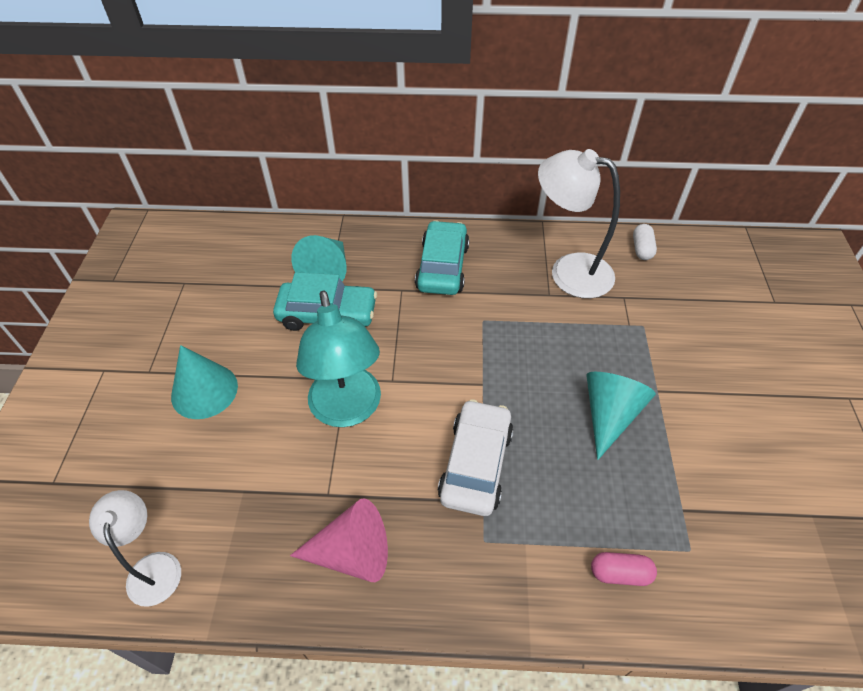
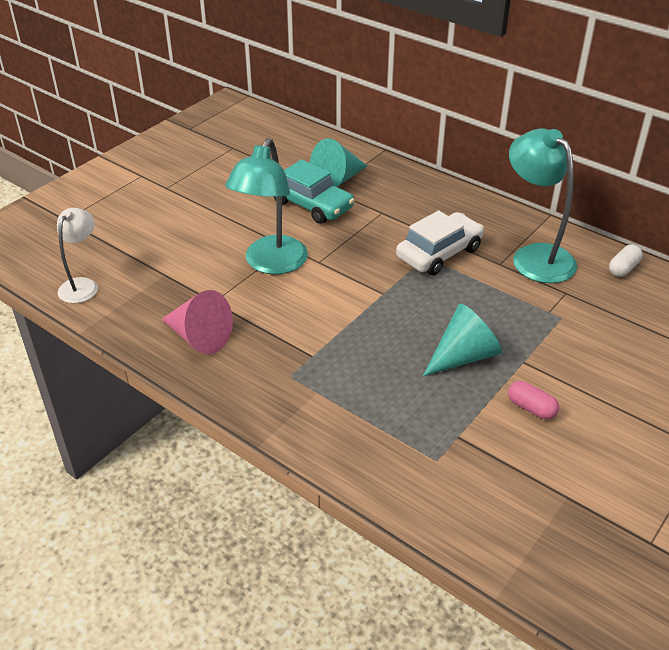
camera: 35 degrees right, 10 degrees down
turquoise cone [171,345,238,419] -> none
turquoise car [415,220,469,295] -> none
white car [438,399,513,516] -> white car moved to [396,210,484,275]
white lamp [538,149,620,298] -> turquoise lamp [509,128,577,283]
pink capsule [591,552,657,586] -> pink capsule moved to [508,381,559,419]

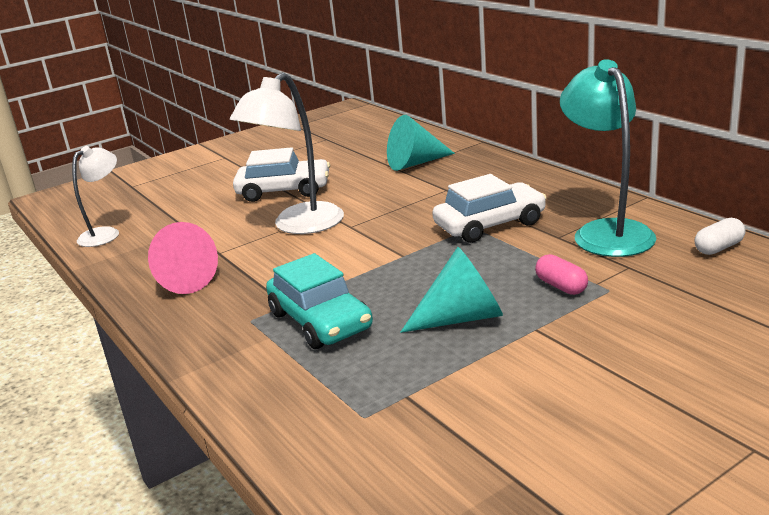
camera: 20 degrees right, 15 degrees down
turquoise lamp [225,138,308,274] -> white lamp [230,73,344,234]
turquoise car [274,159,355,224] -> turquoise car moved to [266,253,373,349]
pink capsule [508,381,559,419] -> pink capsule moved to [535,254,588,295]
none -> white car [233,147,330,202]

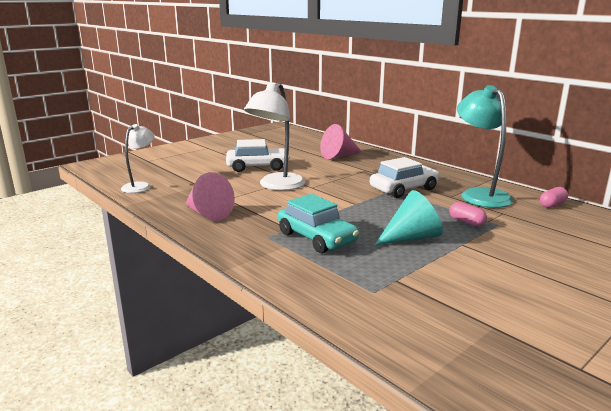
camera: 10 degrees left, 5 degrees down
turquoise cone [387,115,455,171] -> pink cone [320,124,362,159]
white capsule [694,218,746,255] -> pink capsule [540,187,568,208]

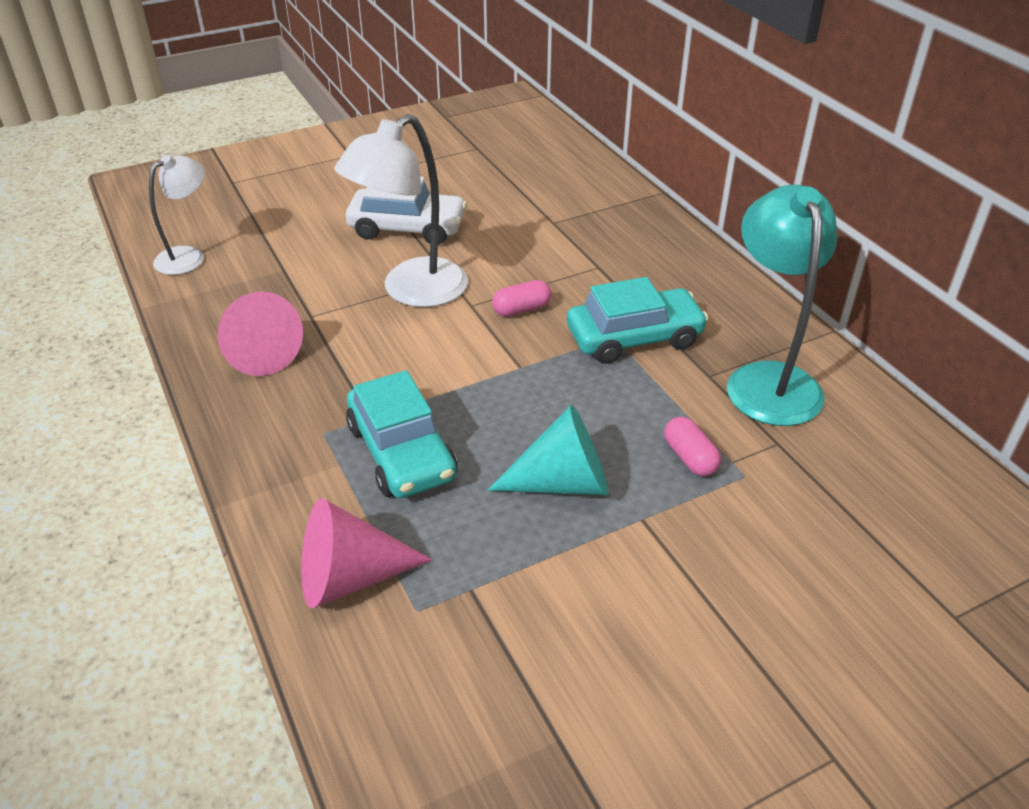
camera: 15 degrees right, 20 degrees up
pink cone [320,124,362,159] -> pink cone moved to [301,498,432,608]
white car [370,157,439,198] -> turquoise car [567,277,708,364]
pink capsule [540,187,568,208] -> pink capsule moved to [492,280,551,317]

